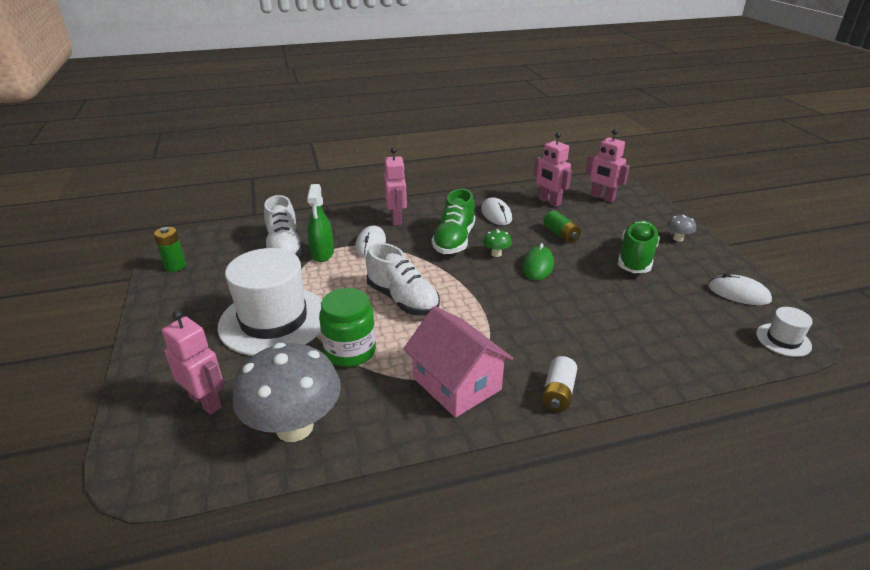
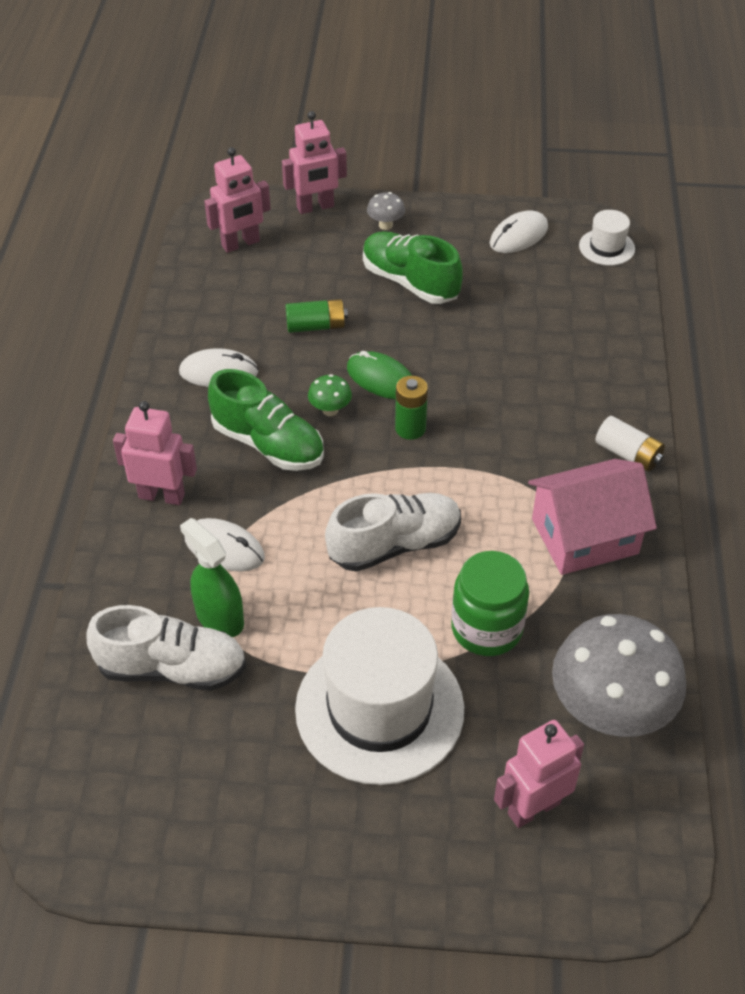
camera: 70 degrees left, 15 degrees up
green battery [154,227,186,272] -> green battery moved to [395,376,428,440]
green spray bottle [307,184,334,262] -> green spray bottle turned 150 degrees counterclockwise [180,518,244,637]
pink robot [534,132,572,207] -> pink robot moved to [282,111,347,214]

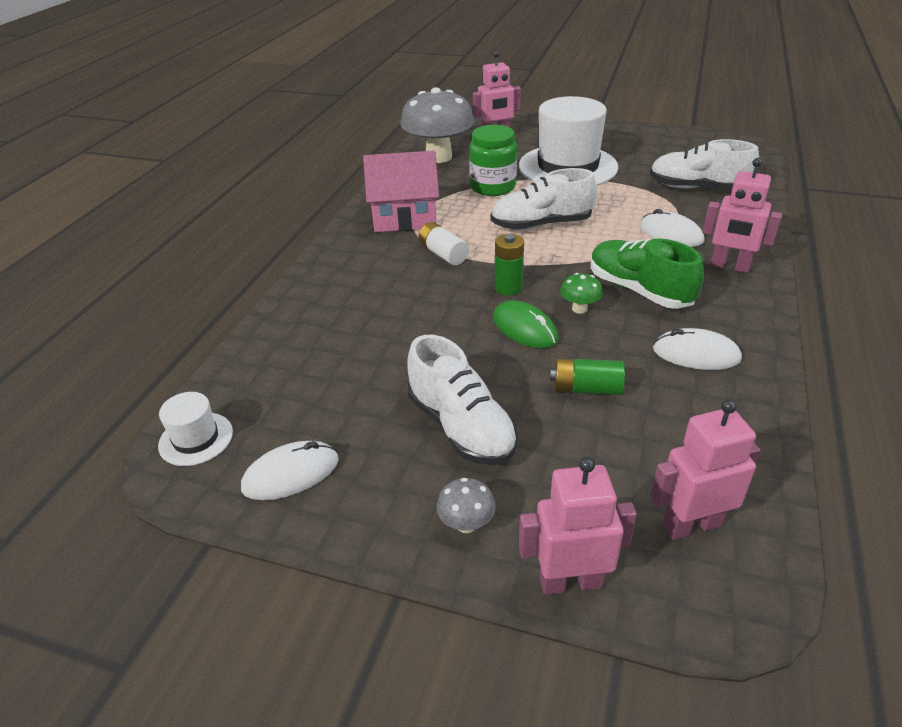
camera: 165 degrees left, 10 degrees down
green spray bottle [180,518,244,637] -> none
green shoe [363,231,463,304] -> white shoe [407,335,518,465]
white battery [595,416,665,471] -> white battery moved to [418,222,469,265]

